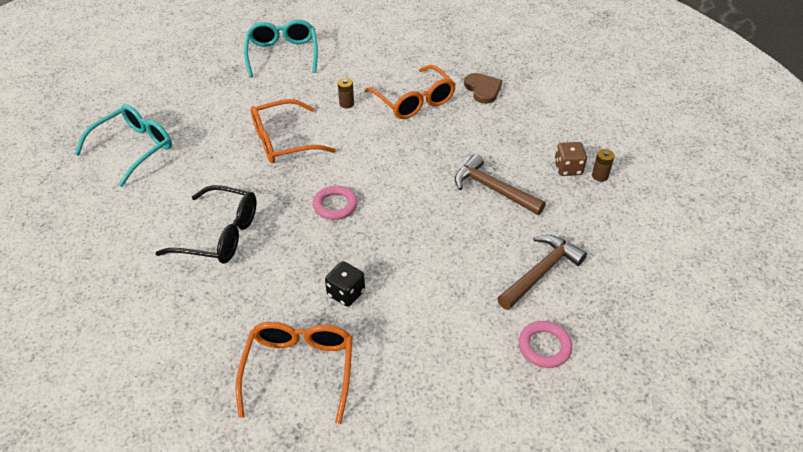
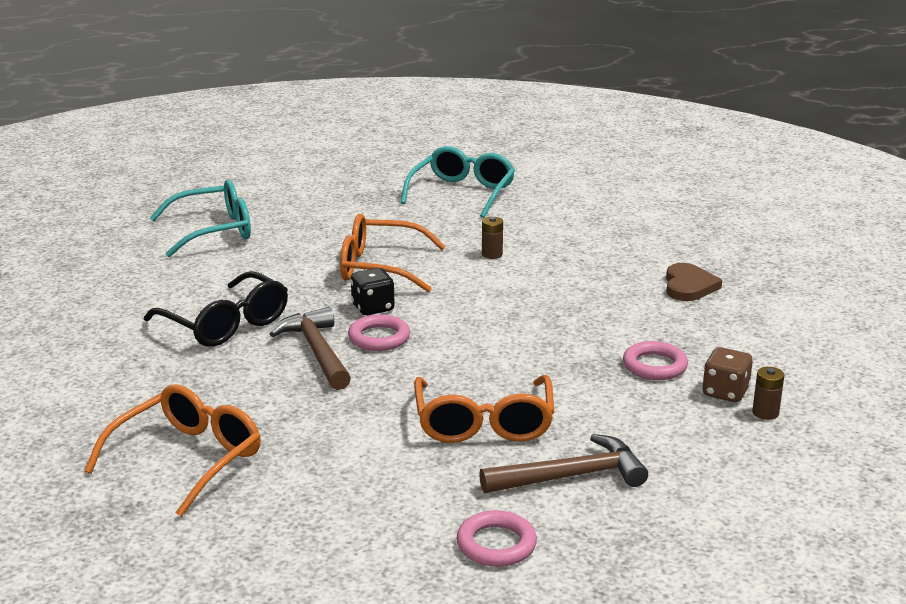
camera: 30 degrees right, 20 degrees down
black dice [325,261,365,307] -> black dice moved to [351,268,395,315]
orange glasses [365,65,456,119] -> orange glasses moved to [414,375,554,443]
brown hammer [455,154,546,215] -> brown hammer moved to [270,307,351,390]
none -> pink ring [623,341,688,380]

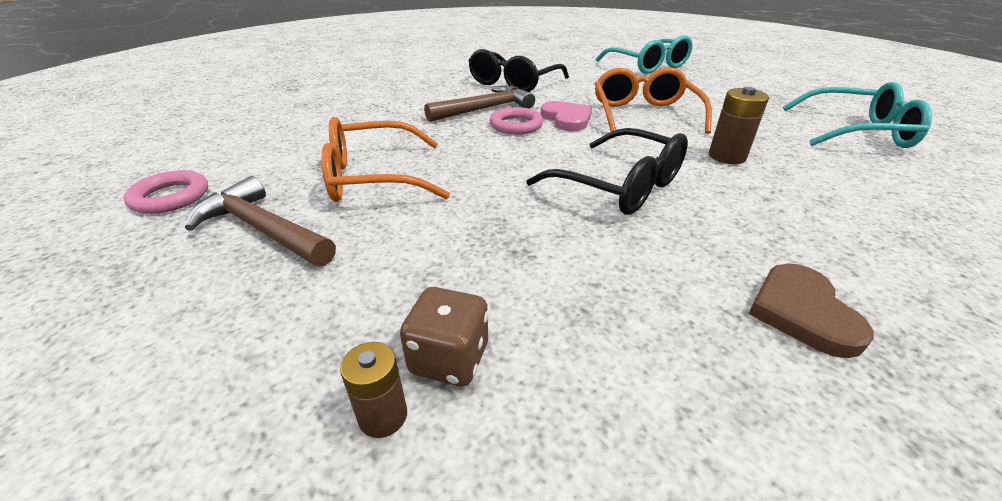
camera: 80 degrees right, 10 degrees up
orange glasses [84,384,261,517] -> none
black dice [351,268,395,315] -> pink heart [541,101,592,131]
brown hammer [479,434,648,493] -> brown hammer turned 150 degrees clockwise [185,176,336,267]
brown battery [482,217,503,259] -> brown battery [709,87,769,164], size x1.52
pink ring [623,341,688,380] -> none
brown heart [666,263,722,301] -> brown heart turned 90 degrees clockwise [748,263,874,358]
none -> black glasses [526,128,688,215]

